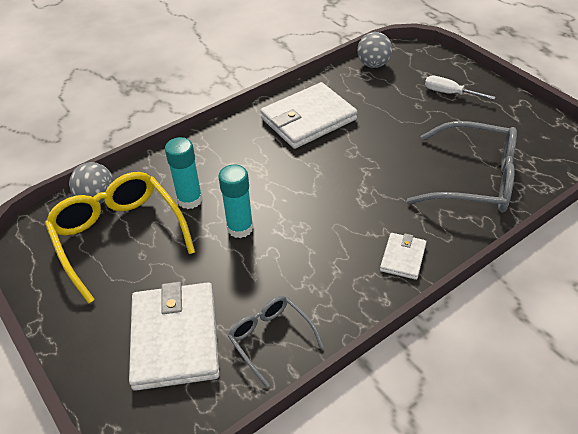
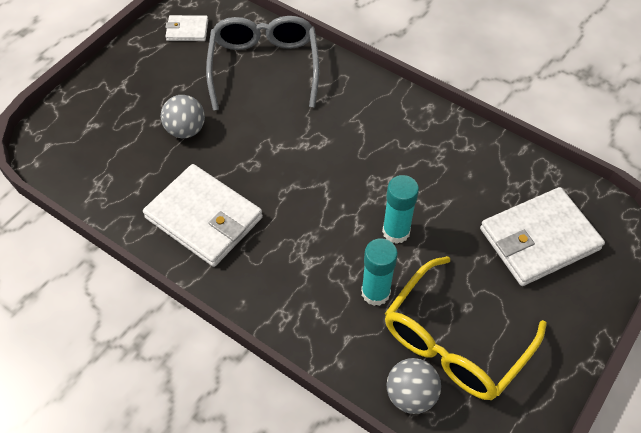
camera: 110 degrees left, 10 degrees up
grey glasses [228,296,324,387] -> none
grey ball [357,32,392,68] -> grey ball moved to [161,95,205,138]
white wallet [380,233,426,280] -> white wallet moved to [165,15,208,41]
white screwdriver [425,75,495,100] -> none

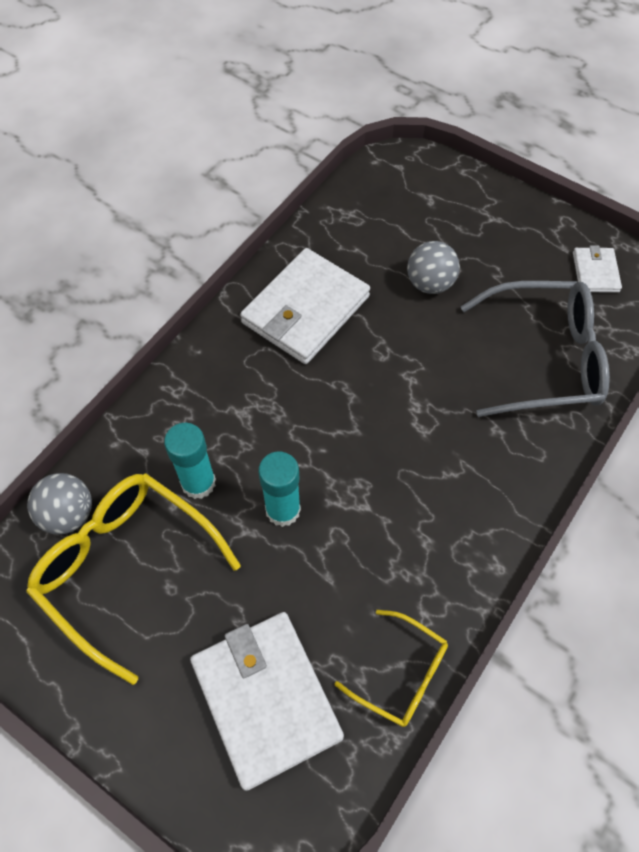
camera: 90 degrees right, 5 degrees up
none -> yellow glasses [334,610,448,727]

